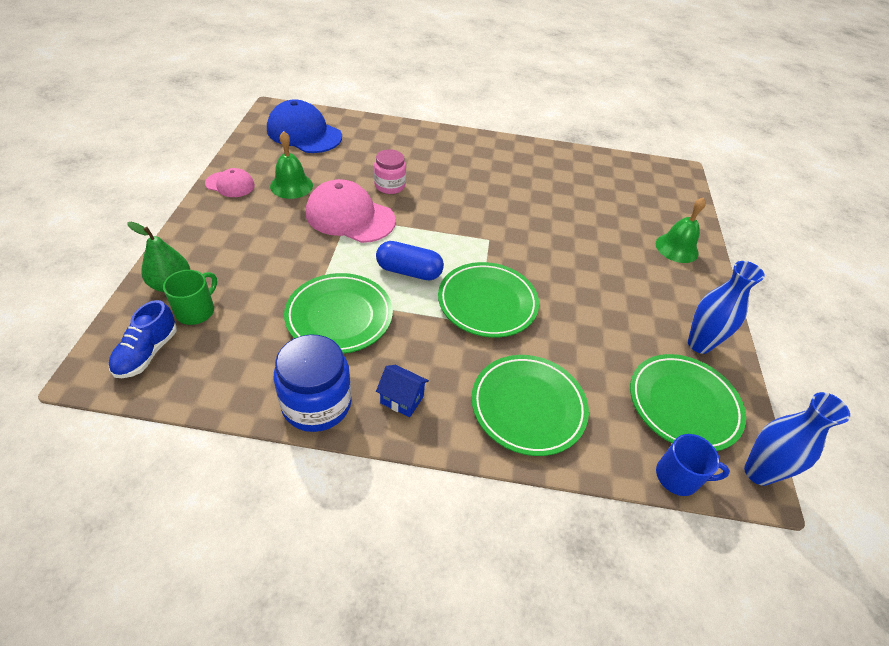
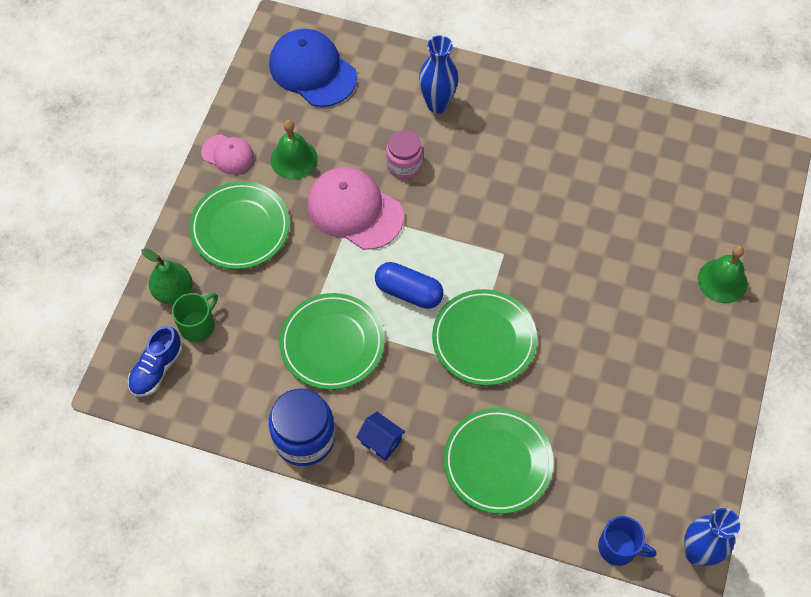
camera: 15 degrees right, 15 degrees up
green plate [630,354,746,451] -> green plate moved to [189,181,290,269]
blue vase [688,261,765,354] -> blue vase moved to [419,35,458,113]

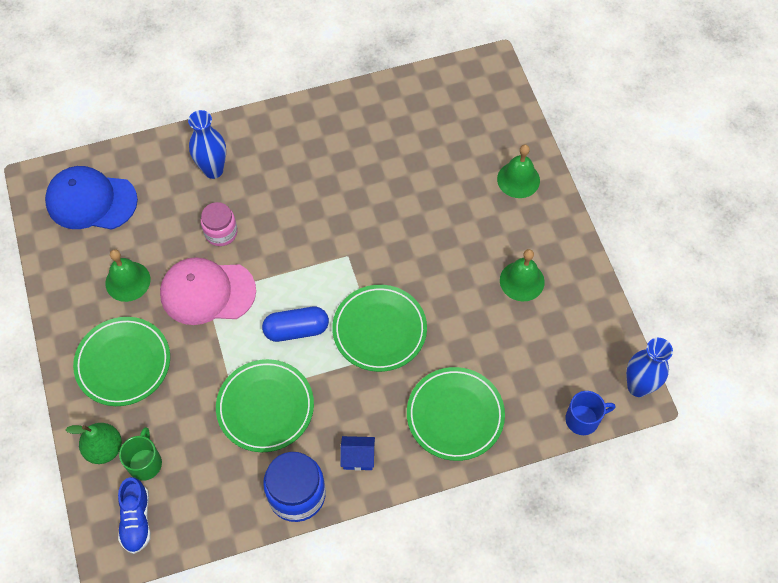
camera: 35 degrees left, 0 degrees up
pink cap [201,134,254,174] -> none
none -> green bell [500,249,545,301]

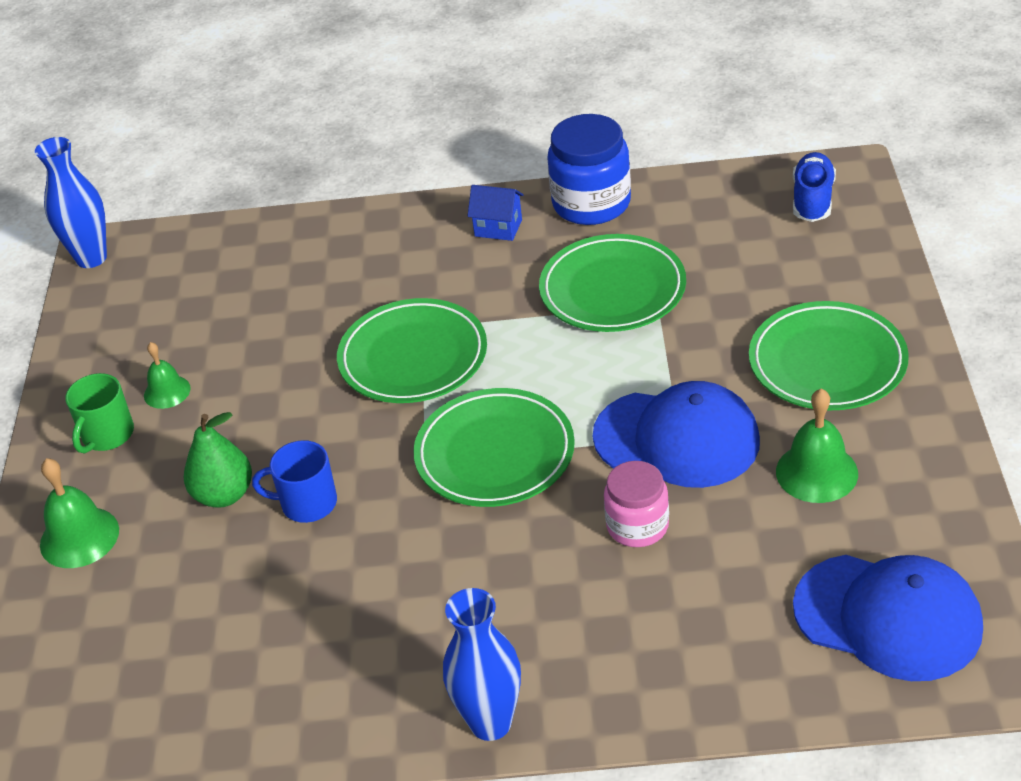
camera: 160 degrees left, 20 degrees down
green pear [66,423,122,464] -> green pear moved to [184,412,252,508]
green mug [119,427,162,481] -> green mug moved to [65,373,134,454]
pink cap [160,257,256,325] -> blue cap [593,381,760,488]
blue vase [188,110,226,179] -> blue vase moved to [443,588,521,741]
blue capsule [262,307,329,342] -> none
green plate [407,367,505,461] -> green plate moved to [413,388,575,507]
green bell [500,249,545,301] -> green bell [144,342,191,409], size x0.64
blue mug [565,391,615,435] -> blue mug moved to [252,440,337,523]

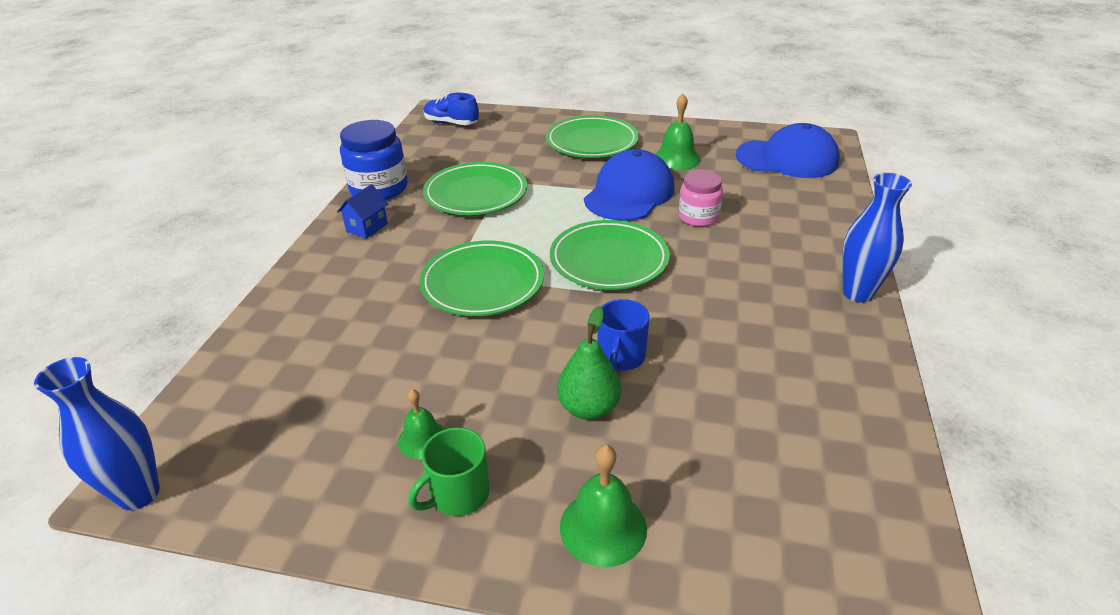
camera: 80 degrees left, 5 degrees down
green mug [65,373,134,454] -> green mug turned 105 degrees clockwise [408,427,490,516]
blue cap [793,555,983,681] -> blue cap turned 60 degrees clockwise [736,123,839,178]

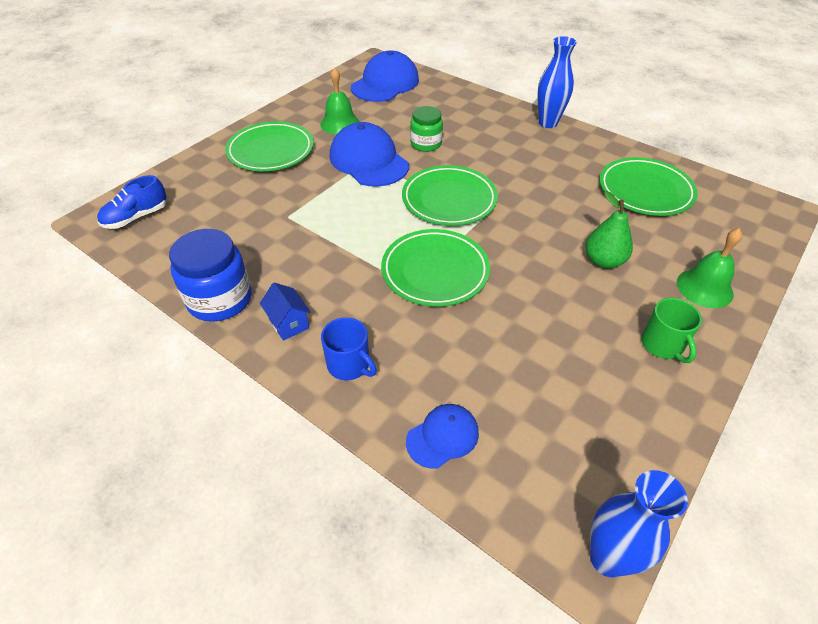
camera: 65 degrees left, 10 degrees up
green bell [398,389,445,459] -> none
green plate [423,162,527,215] -> green plate moved to [599,157,698,216]
blue mug [598,299,650,371] -> blue mug moved to [321,317,377,381]
pink jar [679,170,723,227] -> green jar [410,106,443,152]
none -> blue cap [406,404,479,469]

